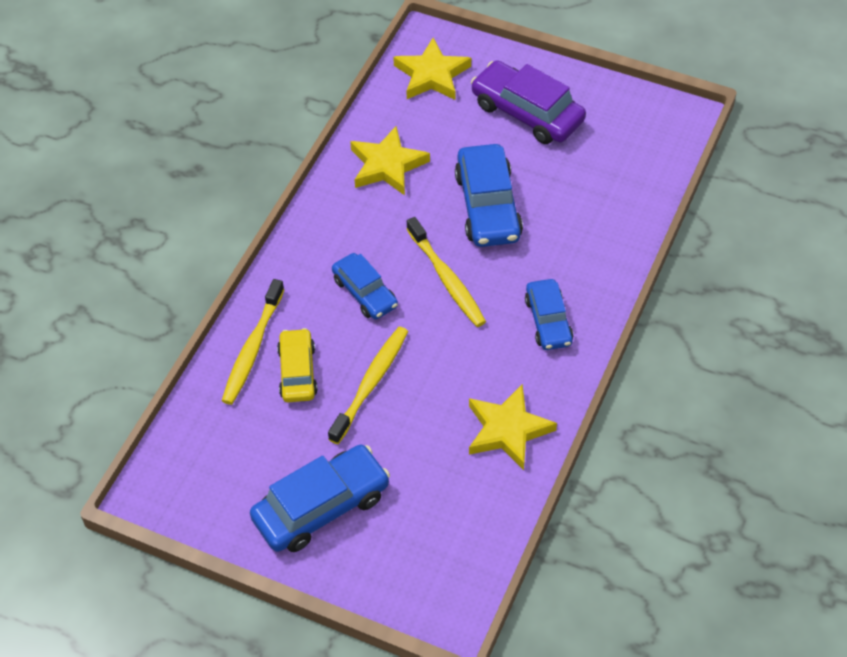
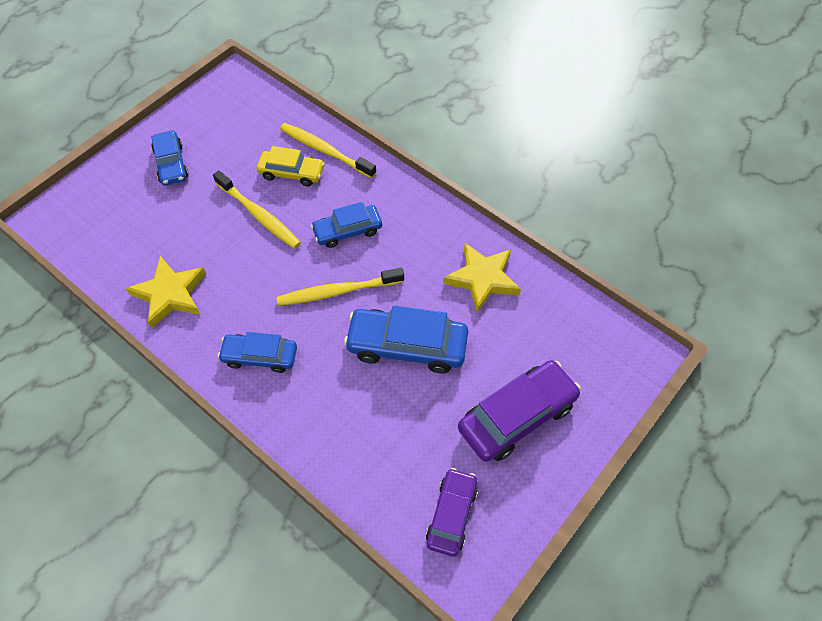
camera: 105 degrees right, 5 degrees up
blue car [250,445,390,552] -> blue car [151,131,189,185], size x0.63
yellow star [393,38,471,100] -> none
none -> purple car [426,468,478,557]

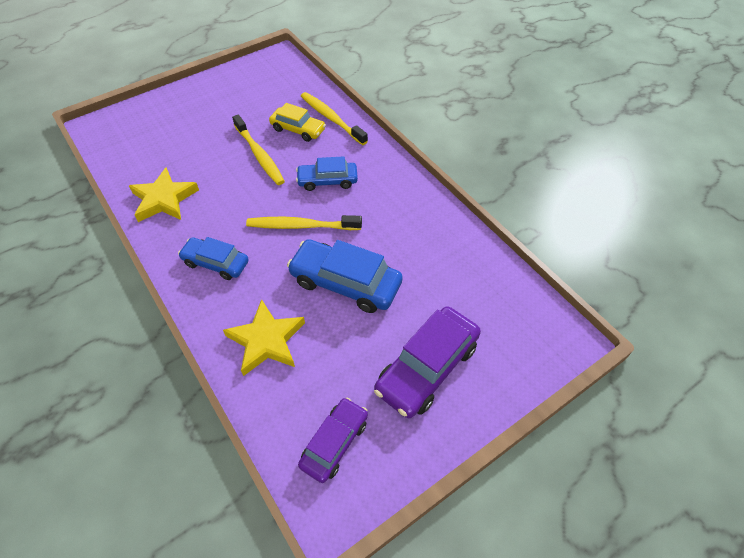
camera: 15 degrees right, 5 degrees down
blue car [151,131,189,185] -> none
yellow star [443,243,521,313] -> yellow star moved to [223,299,305,376]
purple car [458,360,581,462] -> purple car turned 150 degrees clockwise [374,306,481,418]

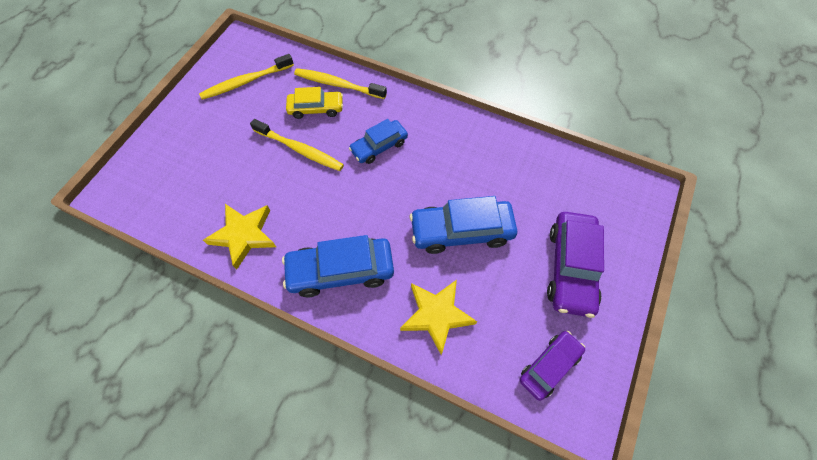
camera: 30 degrees left, 10 degrees up
blue car [178,237,249,280] -> blue car [282,235,394,297], size x1.59
yellow toothbrush [246,215,362,230] -> yellow toothbrush moved to [199,54,294,100]
purple car [298,397,368,483] -> purple car turned 45 degrees clockwise [519,331,585,401]

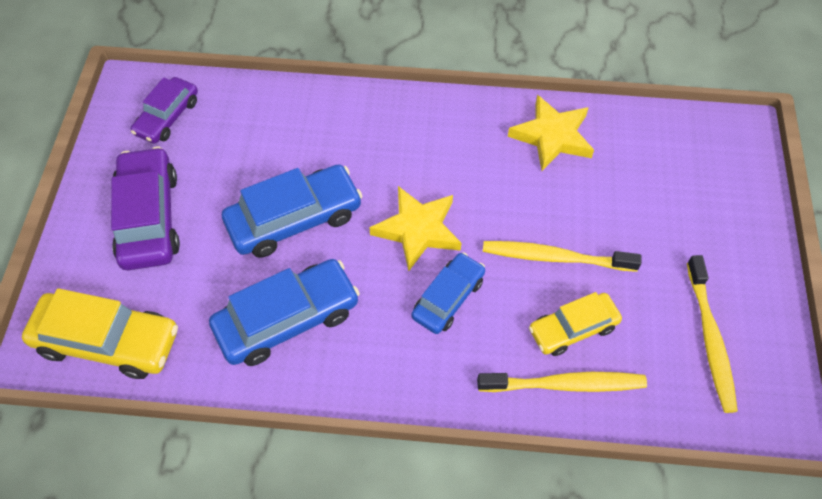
camera: 160 degrees right, 5 degrees down
yellow toothbrush [199,54,294,100] -> yellow toothbrush turned 135 degrees clockwise [687,255,738,413]
blue car [282,235,394,297] -> blue car moved to [209,259,360,366]
yellow star [400,280,477,355] -> yellow star moved to [369,186,461,271]
none -> yellow car [22,288,178,379]

